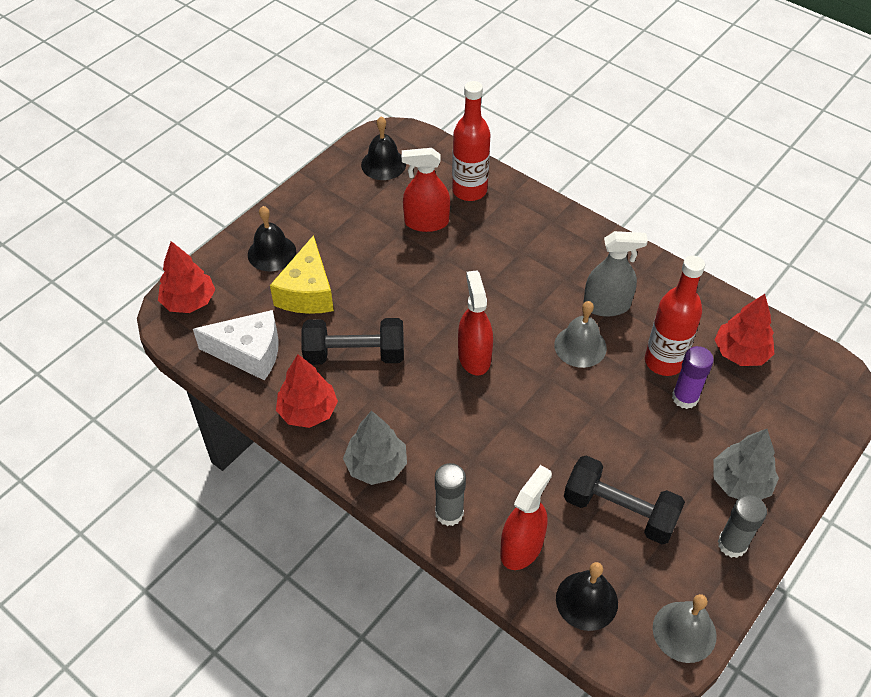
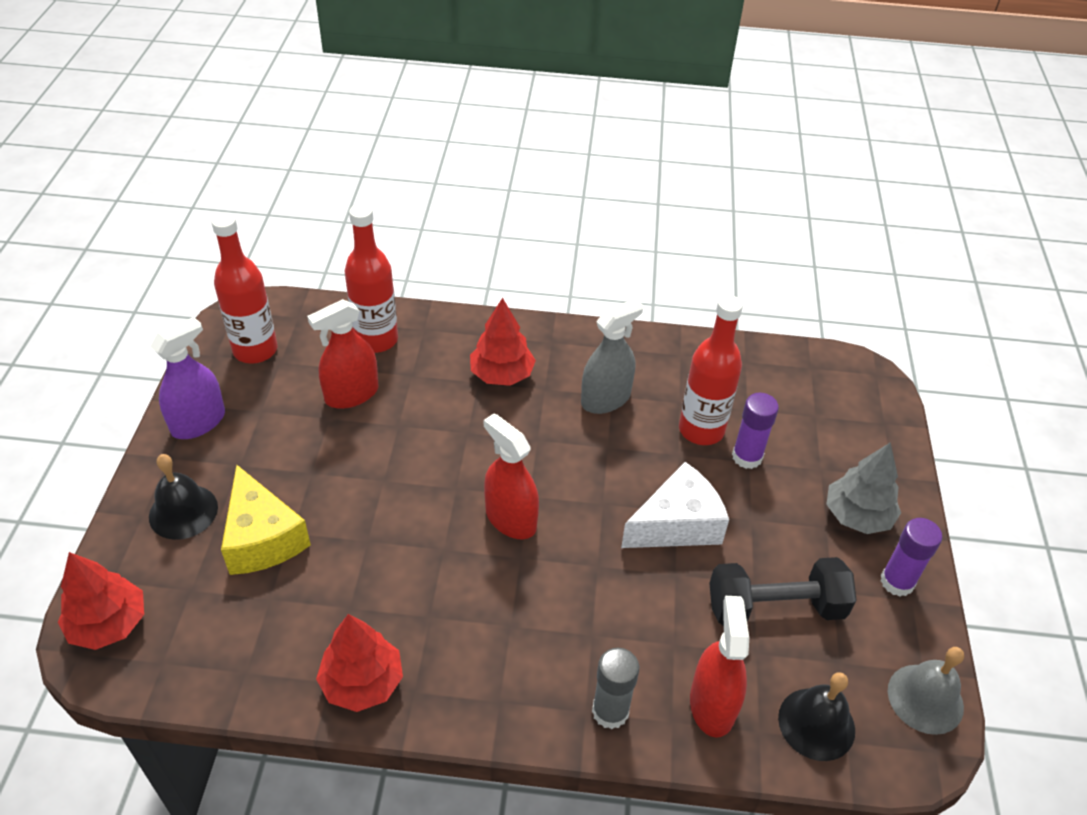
camera: 35 degrees left, 5 degrees down
white cheese [193,310,279,380] -> white cheese moved to [621,462,729,548]
black dumbbell [301,318,404,365] -> none
grey tree [343,410,407,485] -> none
black bell [361,117,406,180] -> red bottle [211,213,277,364]
grey bell [554,301,607,368] -> none
red tree [714,294,774,366] -> red tree moved to [470,298,536,386]
grey glue stick [718,495,767,558] -> purple glue stick [881,518,942,597]
none -> purple spray bottle [150,317,225,439]

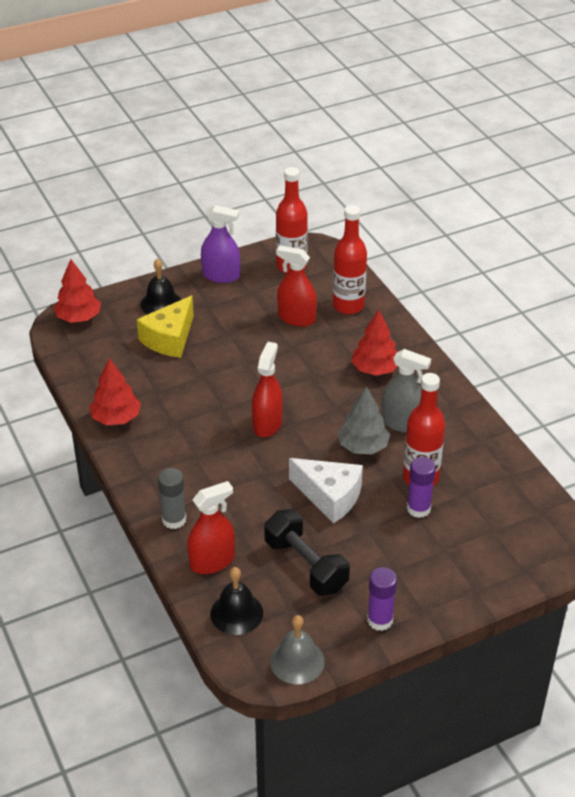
camera: 60 degrees right, 5 degrees down
grey tree [826,442,901,534] -> grey tree moved to [338,386,390,454]

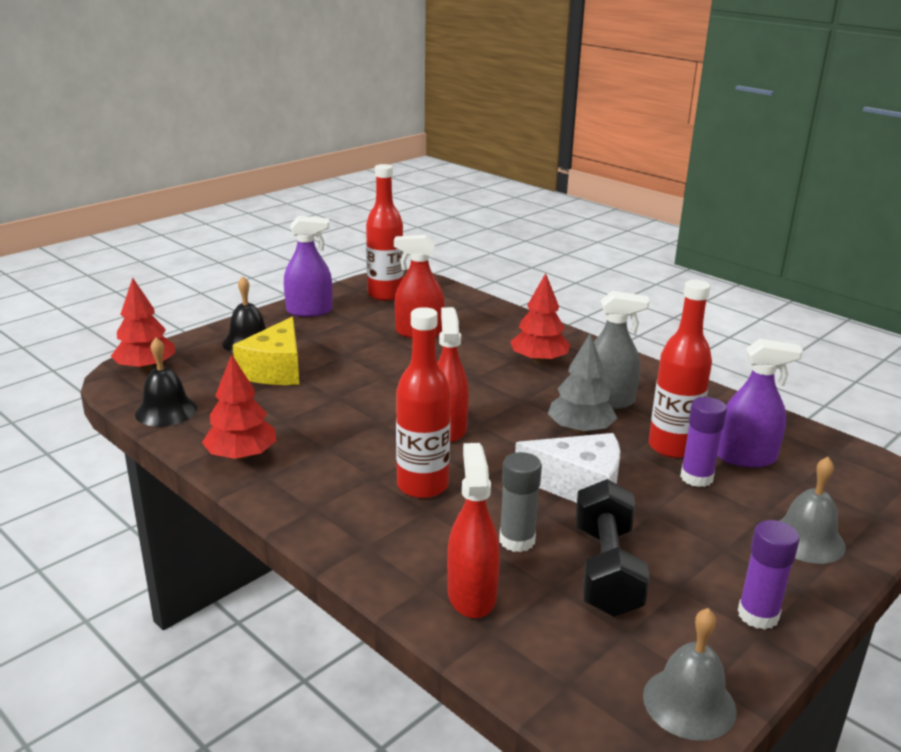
camera: 20 degrees left, 15 degrees down
grey glue stick [158,468,186,529] -> grey glue stick moved to [499,452,542,552]
red spray bottle [187,481,235,574] -> red spray bottle turned 45 degrees counterclockwise [447,443,500,618]
black bell [210,567,263,635] -> black bell moved to [135,338,197,427]
black dumbbell [264,509,350,596] -> black dumbbell turned 60 degrees clockwise [575,479,650,617]
red bottle [333,205,367,314] -> red bottle moved to [396,307,451,498]
none -> purple spray bottle [717,339,803,468]
none -> grey bell [779,457,846,564]

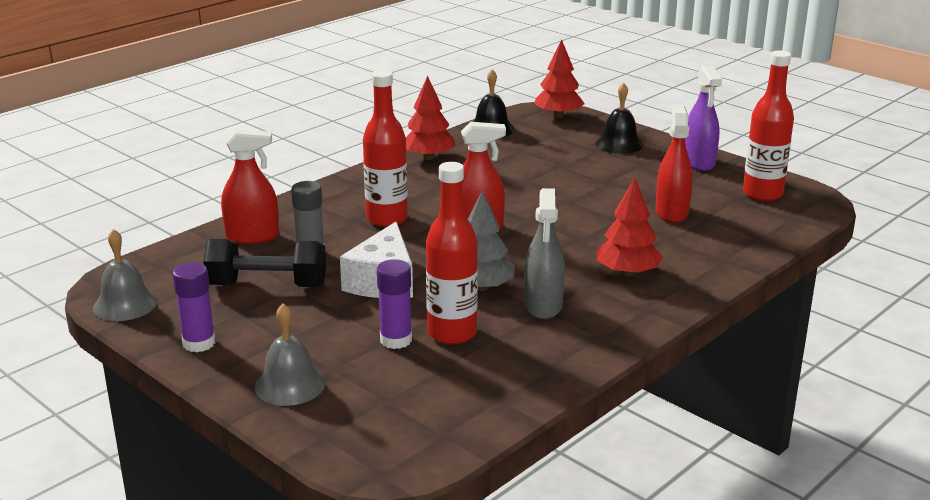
camera: 90 degrees right, 0 degrees up
yellow cheese [233,317,299,385] -> none
purple spray bottle [717,339,803,468] -> none

